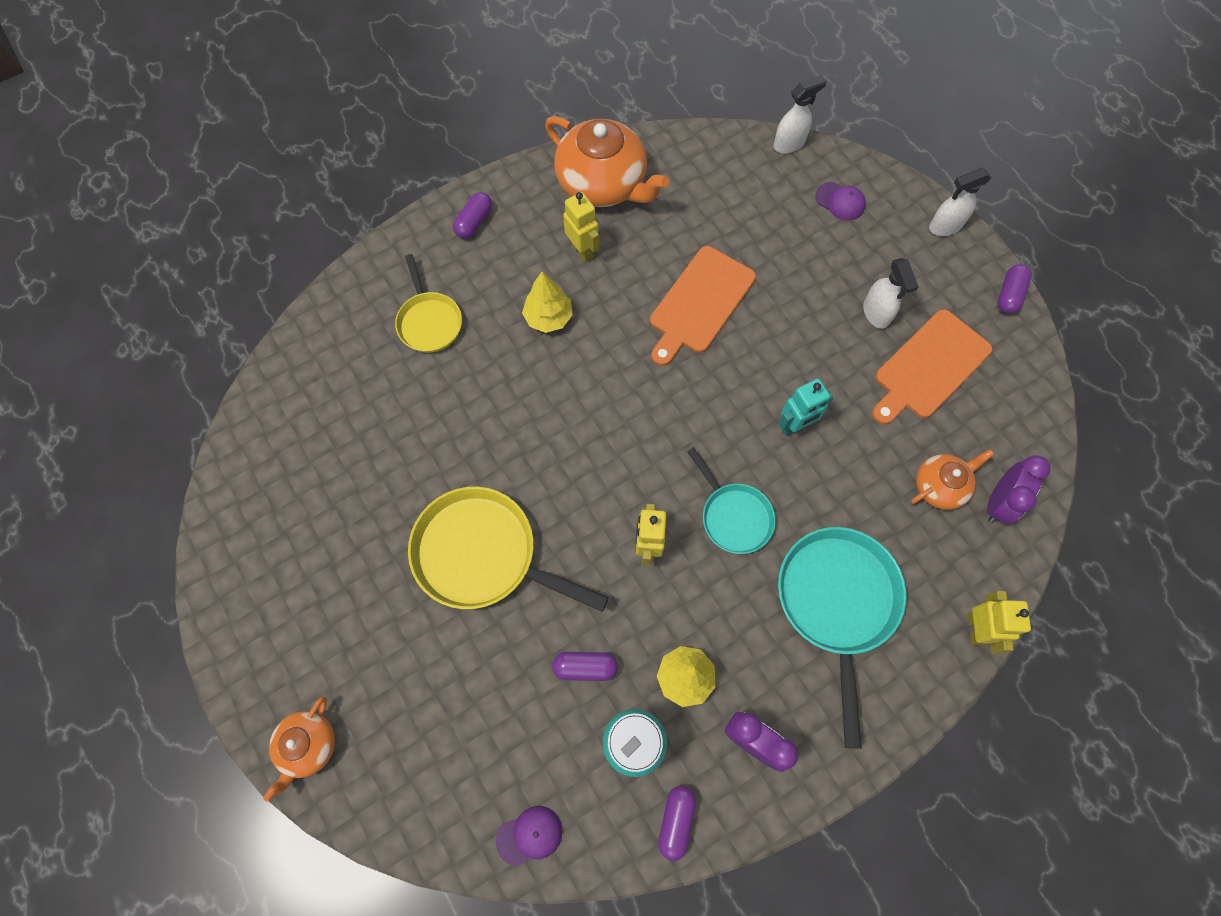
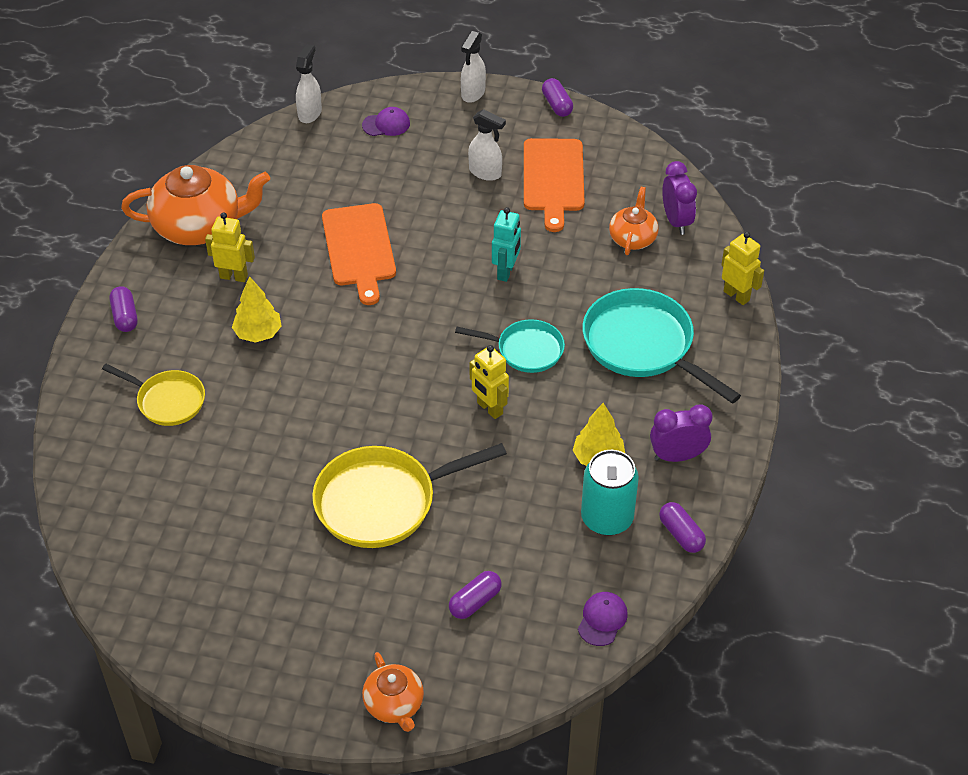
camera: 45 degrees left, 20 degrees down
purple capsule [552,652,618,681] -> purple capsule moved to [449,571,501,619]

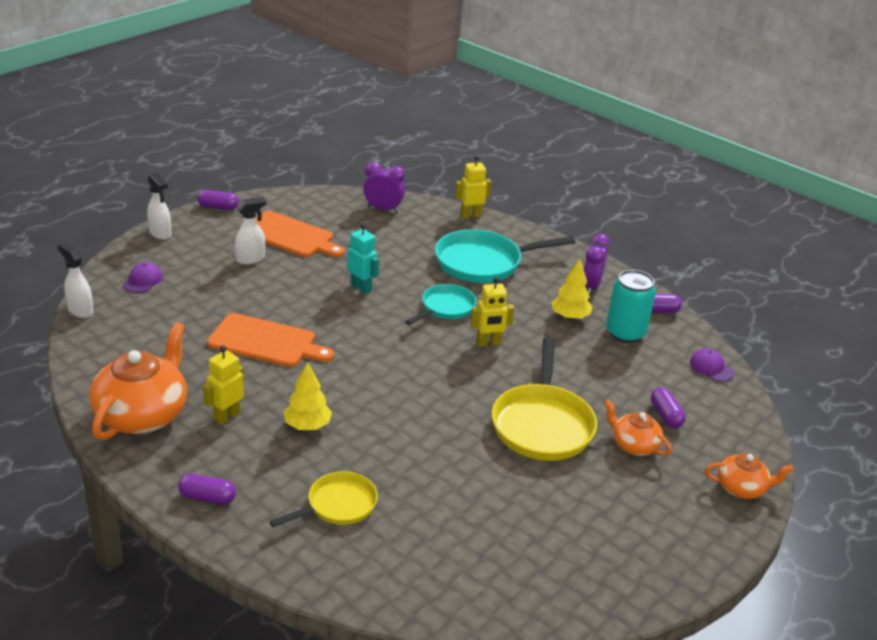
camera: 65 degrees left, 15 degrees down
orange teapot [609,187,659,255] -> orange teapot moved to [604,399,672,456]

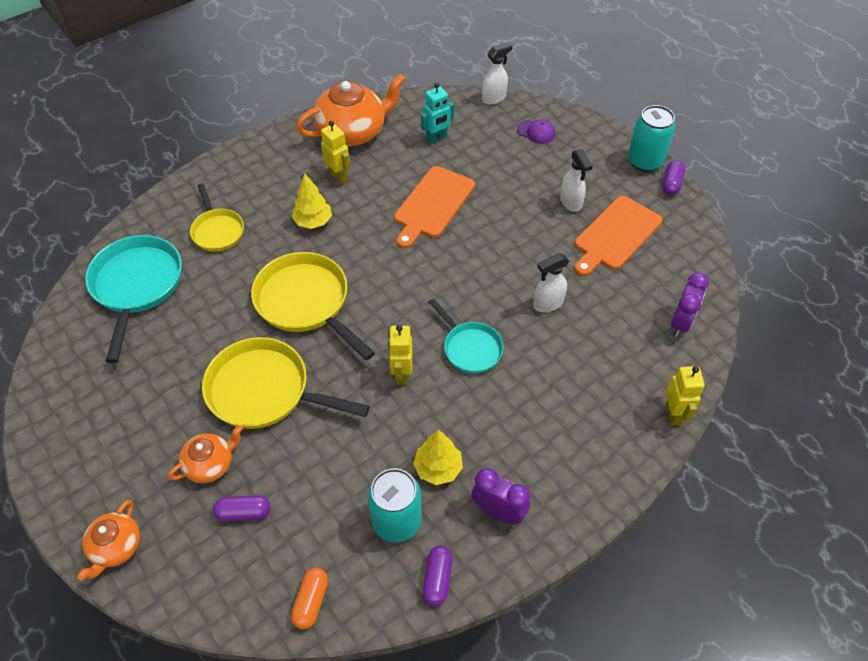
camera: 105 degrees right, 20 degrees up
orange teapot [89,322,187,441] -> orange teapot turned 60 degrees counterclockwise [297,74,406,146]
white spray bottle [147,173,172,240] -> white spray bottle moved to [533,253,569,312]
purple capsule [178,474,236,505] -> none
turquoise robot [347,223,379,294] -> turquoise robot moved to [421,83,454,144]
turquoise pan [435,229,575,283] -> turquoise pan moved to [85,235,182,363]
purple cap [690,349,734,382] -> orange capsule [291,568,328,630]
none -> yellow pan [251,252,375,360]
none -> turquoise can [628,105,676,172]

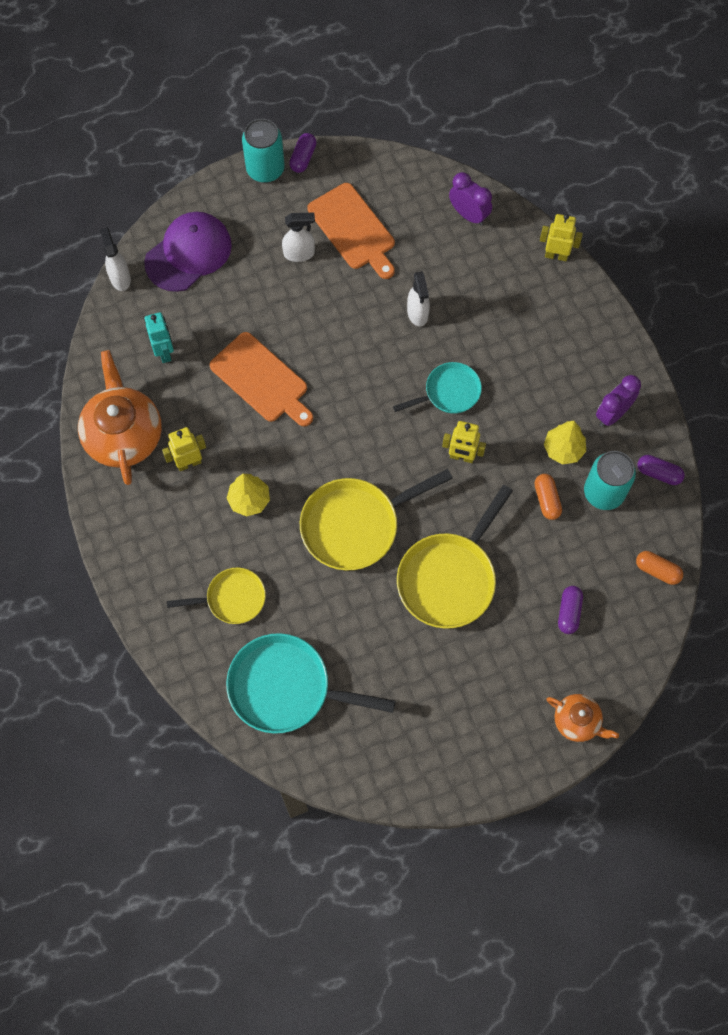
camera: 75 degrees left, 15 degrees up
orange teapot [168,425,243,483] -> none
purple cap [517,120,555,144] -> purple cap [144,212,232,292], size x2.14
purple capsule [662,160,685,195] -> purple capsule turned 75 degrees clockwise [289,133,317,173]
none -> orange capsule [534,474,562,520]

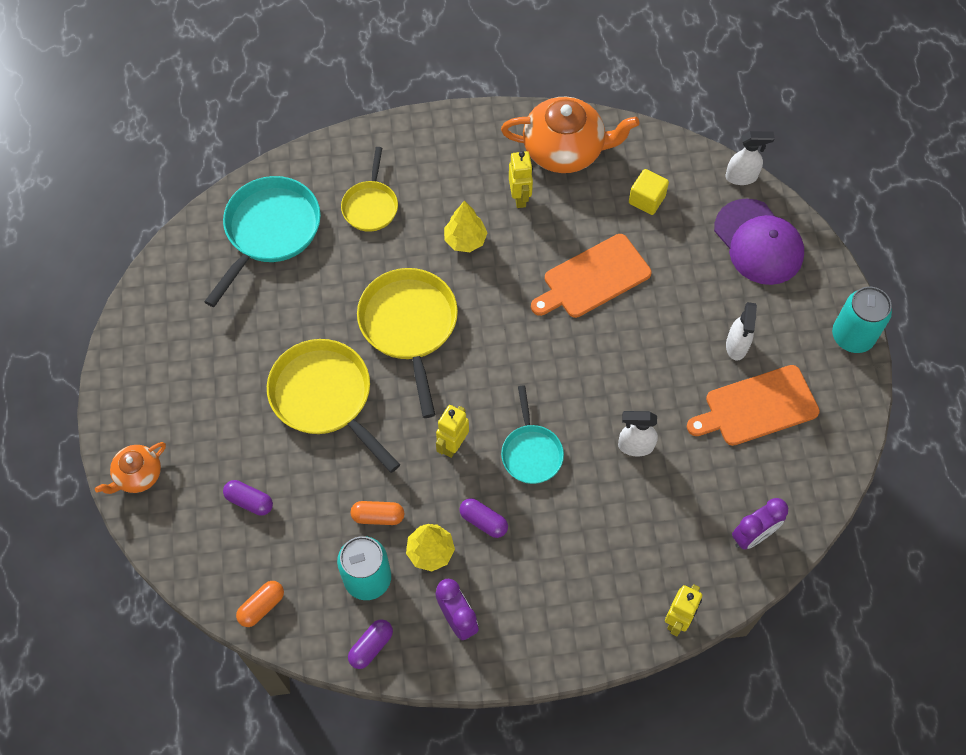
camera: 105 degrees right, 5 degrees down
turquoise robot [145,312,174,363] -> yellow cube [629,169,669,215]
purple capsule [289,133,317,173] -> purple capsule moved to [459,498,508,538]

